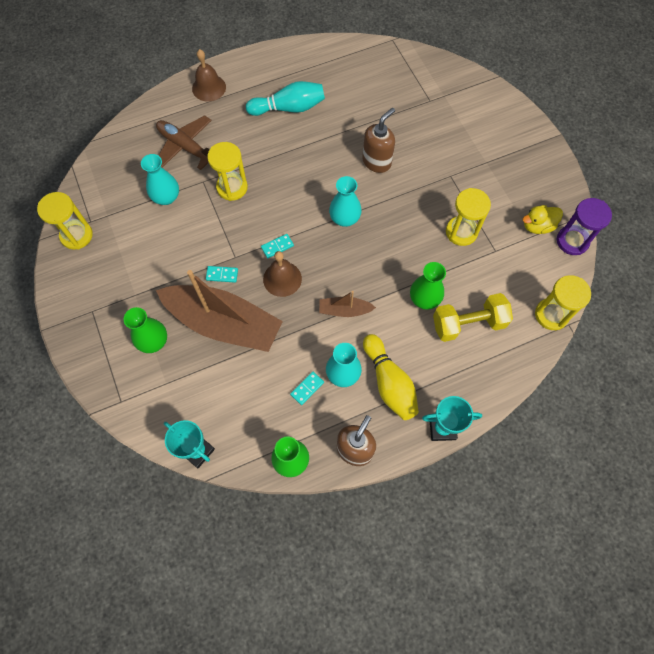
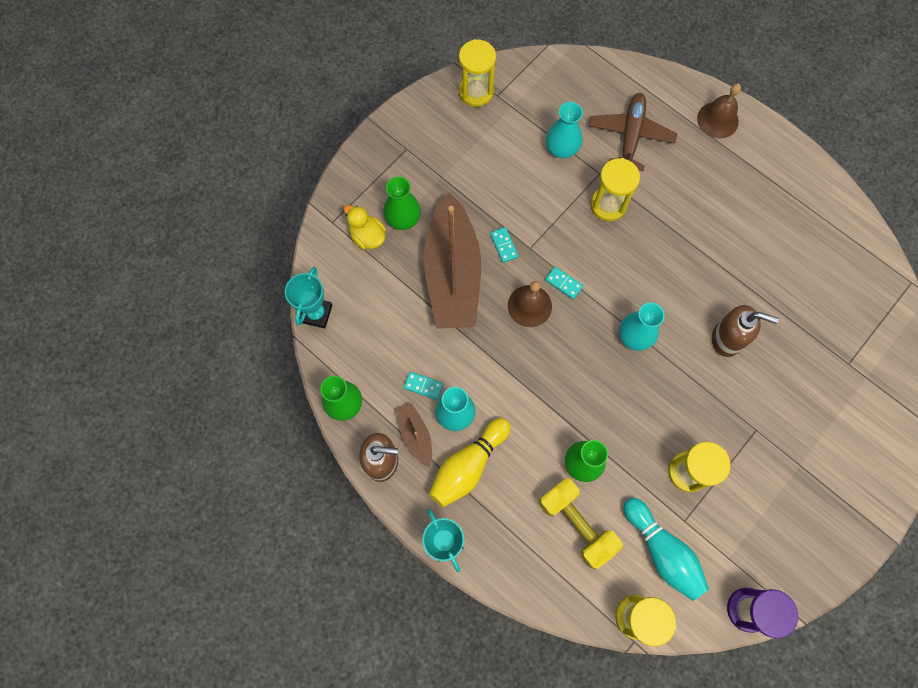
camera: 65 degrees right, 5 degrees up
turquoise bowling pin [246,81,325,116] -> turquoise bowling pin moved to [624,498,709,601]
brown boat [319,291,376,317] -> brown boat moved to [396,403,432,467]
yellow duck [523,205,563,234] -> yellow duck moved to [344,205,386,250]

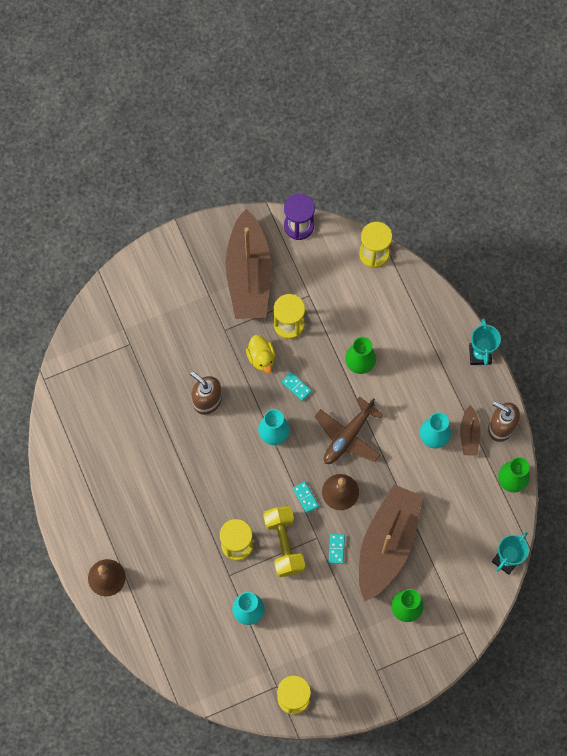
camera: 155 degrees left, 0 degrees up
yellow duck [344,205,386,250] -> yellow duck moved to [246,335,275,373]
turquoise domino [404,372,443,400] -> turquoise domino moved to [282,372,312,401]
yellow bowling pin [429,418,511,507] -> none
yellow dumbbell [539,478,623,569] -> yellow dumbbell moved to [263,506,305,577]
brown plane [589,93,677,171] -> brown plane moved to [315,396,384,464]
turquoise bowling pin [624,498,709,601] -> none
none -> brown boat [226,209,271,319]

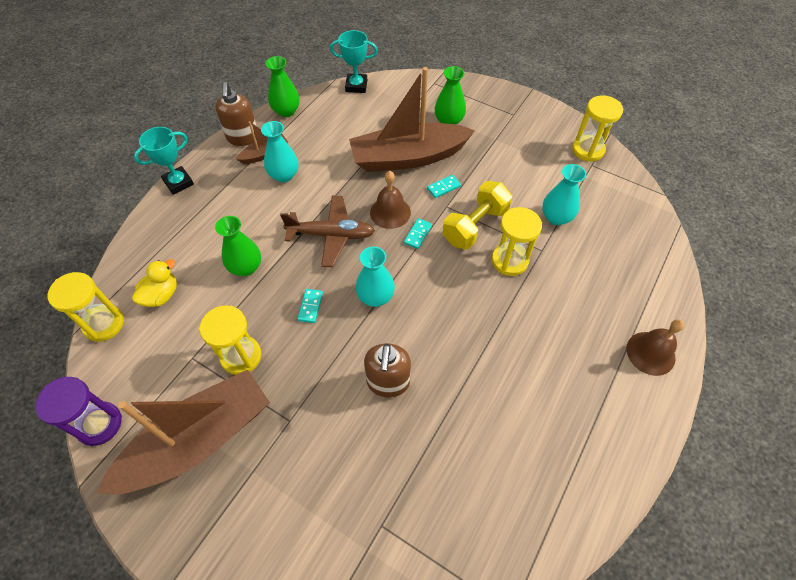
camera: 125 degrees left, 15 degrees down
yellow duck [246,335,275,373] -> yellow duck moved to [132,259,177,307]

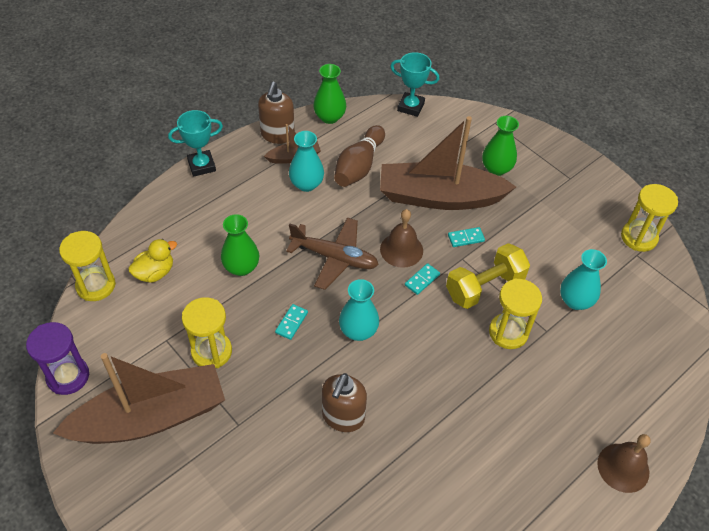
camera: 15 degrees right, 5 degrees down
none -> brown bowling pin [334,125,385,187]

